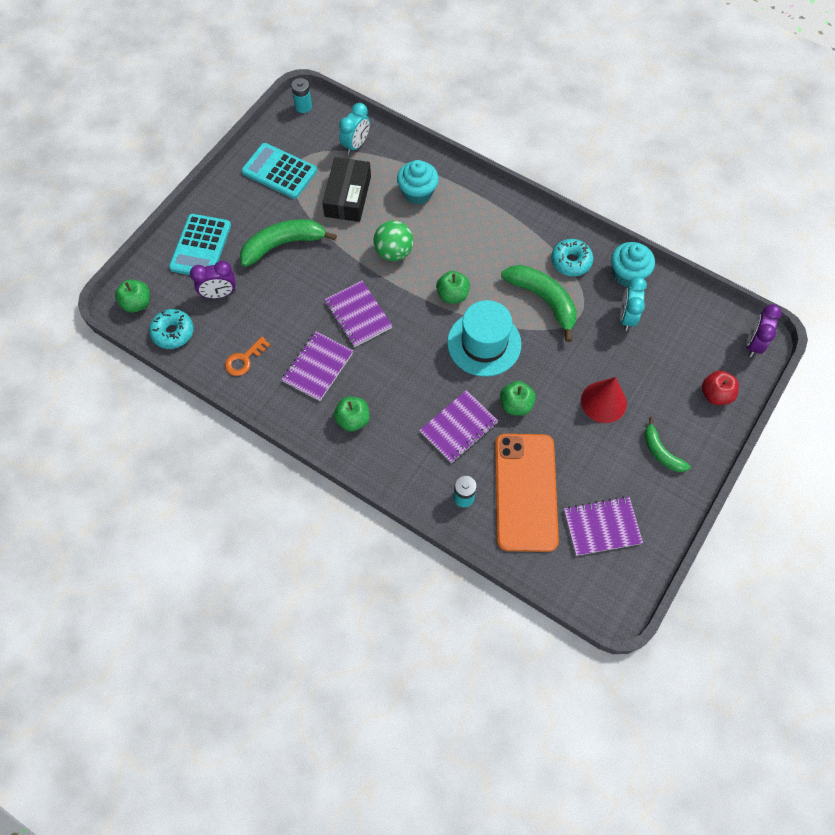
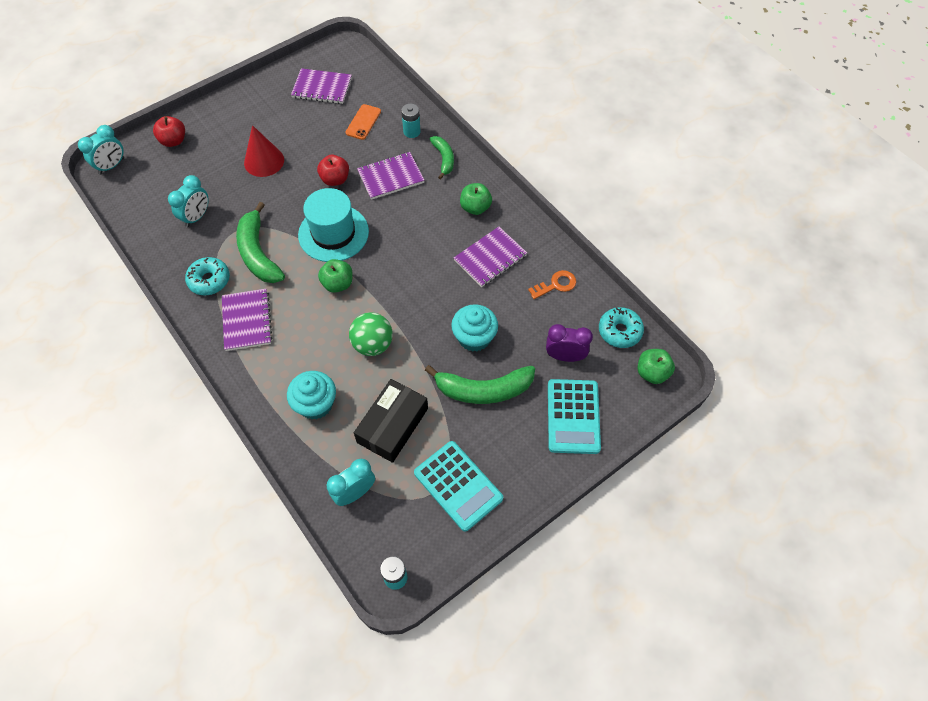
camera: 160 degrees left, 5 degrees down
turquoise calculator [169,214,231,275] -> turquoise calculator turned 150 degrees clockwise [548,379,601,454]
purple notebook [324,281,392,347] -> purple notebook moved to [222,289,273,351]
orange phone [495,434,559,552] -> orange phone [346,104,381,140], size x0.44
green apple [500,381,536,416] -> red apple [317,155,349,186]
turquoise cupcake [611,242,655,286] -> turquoise cupcake moved to [451,304,498,352]
green banana [644,417,691,472] -> green banana moved to [429,136,454,179]
purple clock [746,304,782,357] -> turquoise clock [78,125,124,174]

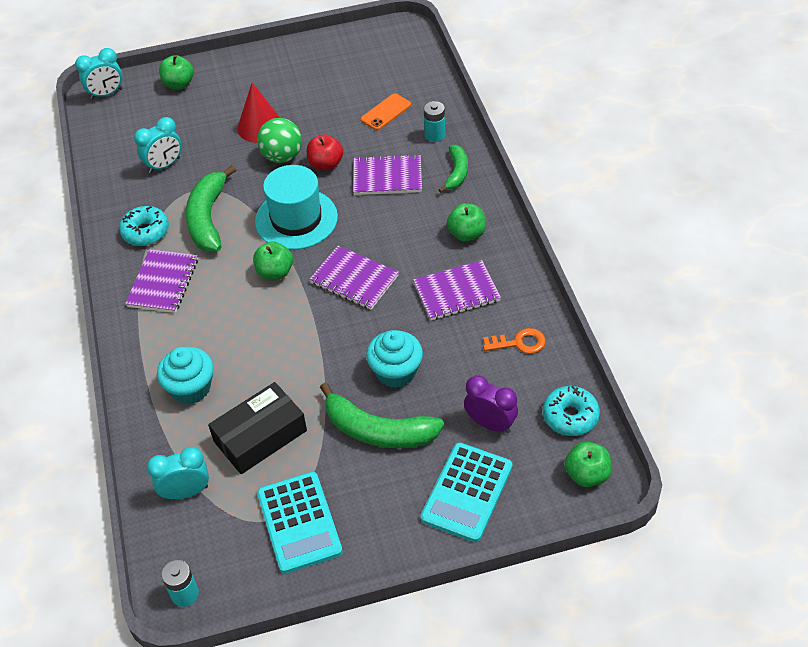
camera: 25 degrees right, 10 degrees down
red apple [153,116,185,147] -> green apple [159,55,194,89]
purple notebook [291,68,352,104] -> purple notebook moved to [309,246,399,310]
green ball [349,312,393,356] -> green ball moved to [257,118,302,163]

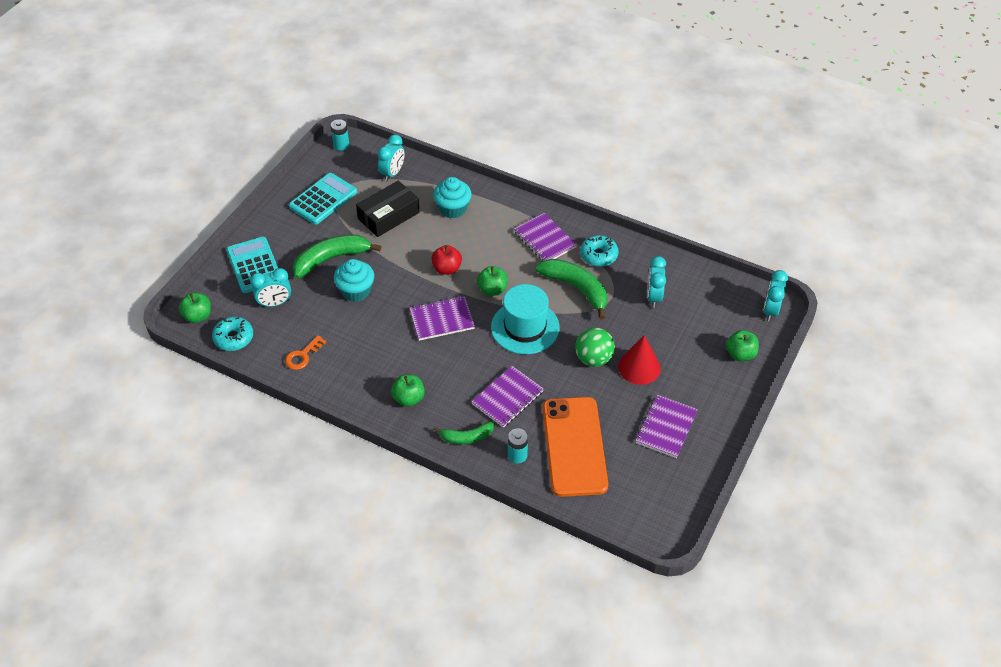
camera: 130 degrees right, 0 degrees up
black box [208,382,307,474] -> black box turned 45 degrees clockwise [356,181,420,237]
turquoise calculator [257,472,343,574] -> turquoise calculator turned 105 degrees clockwise [289,173,357,225]
red apple [307,134,343,171] -> red apple moved to [431,245,462,275]
orange phone [361,93,411,130] -> orange phone [543,397,608,497], size x2.25
purple notebook [413,260,501,320] -> purple notebook moved to [635,395,698,458]
green banana [439,145,468,193] -> green banana turned 60 degrees counterclockwise [433,421,494,444]
purple clock [464,375,518,433] -> turquoise clock [250,268,291,307]

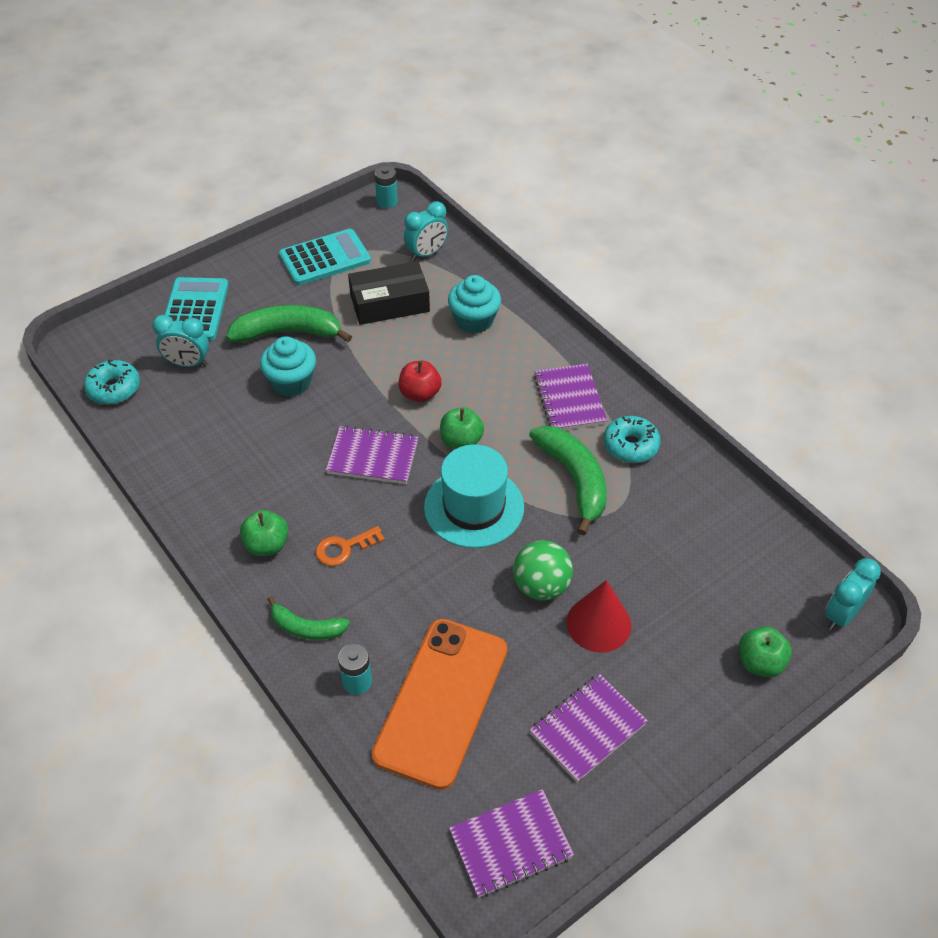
camera: 25 degrees right, 0 degrees up
green apple [179,293,211,323] -> none
orange key [285,335,326,370] -> orange key moved to [316,526,385,566]
purple notebook [471,366,544,428] -> purple notebook moved to [449,789,574,898]
turquoise clock [647,256,666,308] -> none

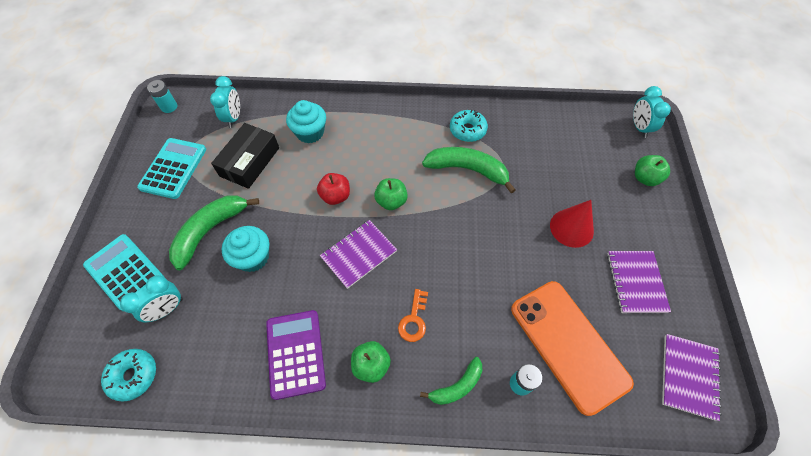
camera: 50 degrees left, 10 degrees up
turquoise hat [424,444,524,548] -> none
green ball [513,540,573,601] -> none
purple notebook [534,364,608,430] -> none
none -> purple calculator [266,310,326,400]

